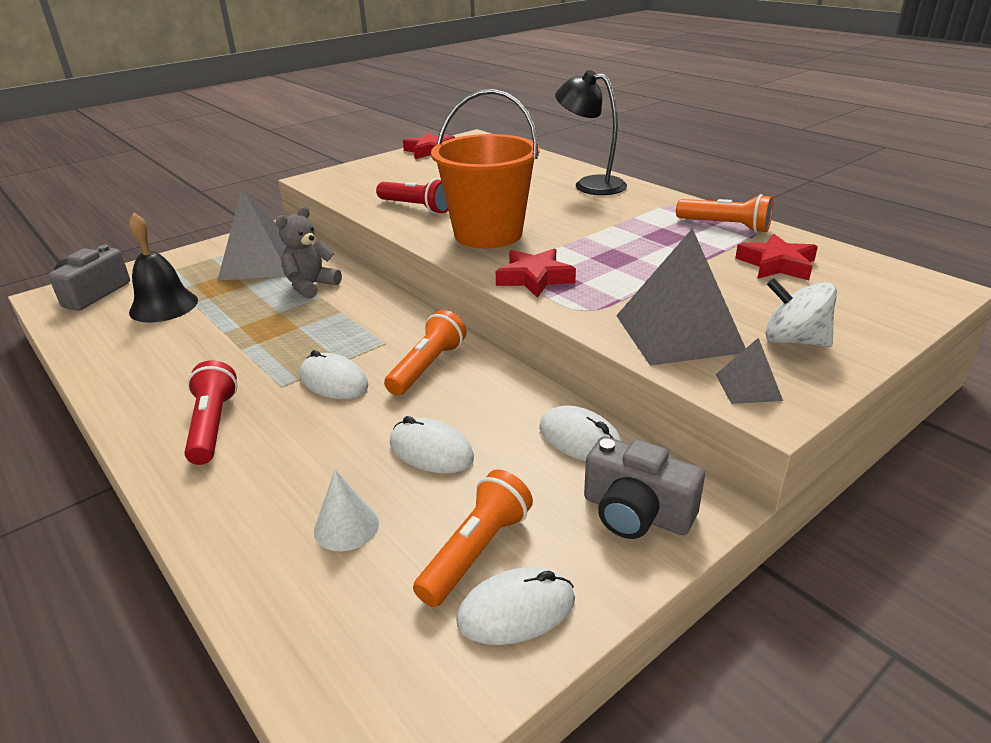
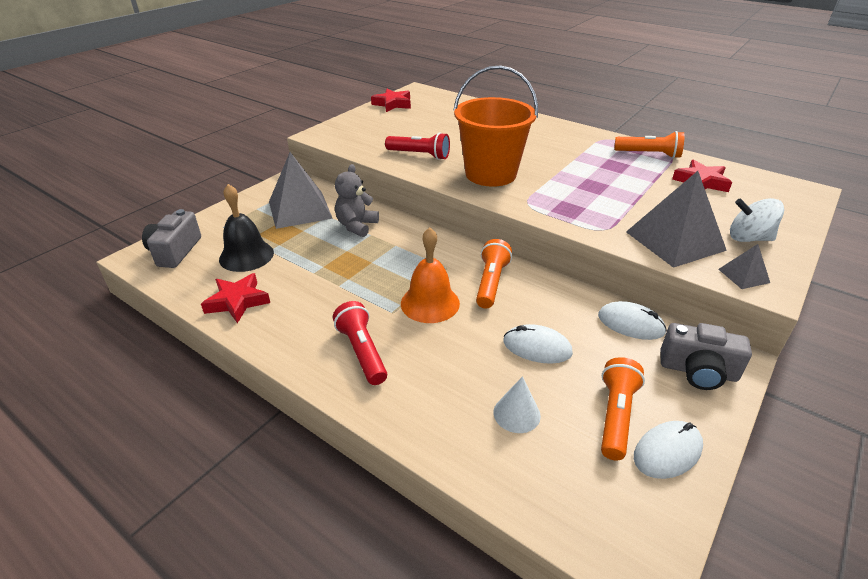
camera: 15 degrees left, 5 degrees up
white mouse [300,350,368,399] -> orange bell [401,227,460,323]
red star [495,249,576,298] -> red star moved to [201,273,270,323]
black lamp [555,70,627,195] -> none

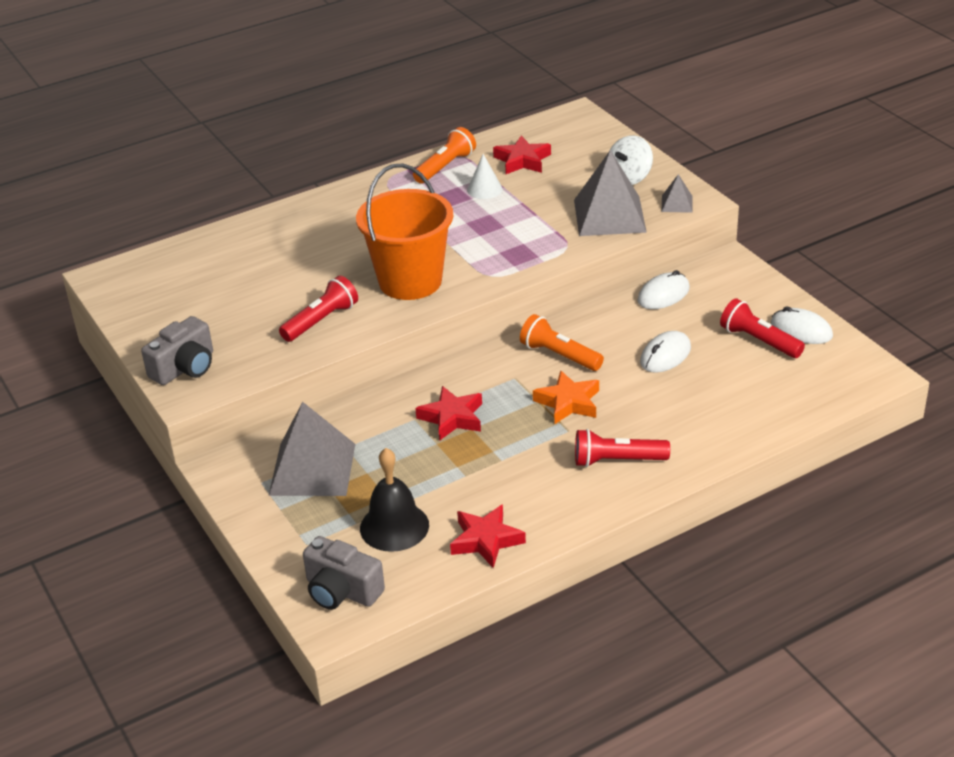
camera: 65 degrees left, 0 degrees up
grey teddy bear [335,164,379,237] -> none
red star [371,89,411,112] -> red star moved to [415,386,482,441]
orange bell [401,227,460,323] -> orange star [533,370,599,424]
white cone [494,376,541,433] -> white cone moved to [467,154,502,199]
orange flashlight [601,357,645,460] -> red flashlight [720,298,805,358]
white mouse [634,421,703,479] -> white mouse turned 45 degrees counterclockwise [771,307,833,344]
grey camera [660,323,752,390] -> grey camera moved to [141,316,213,385]

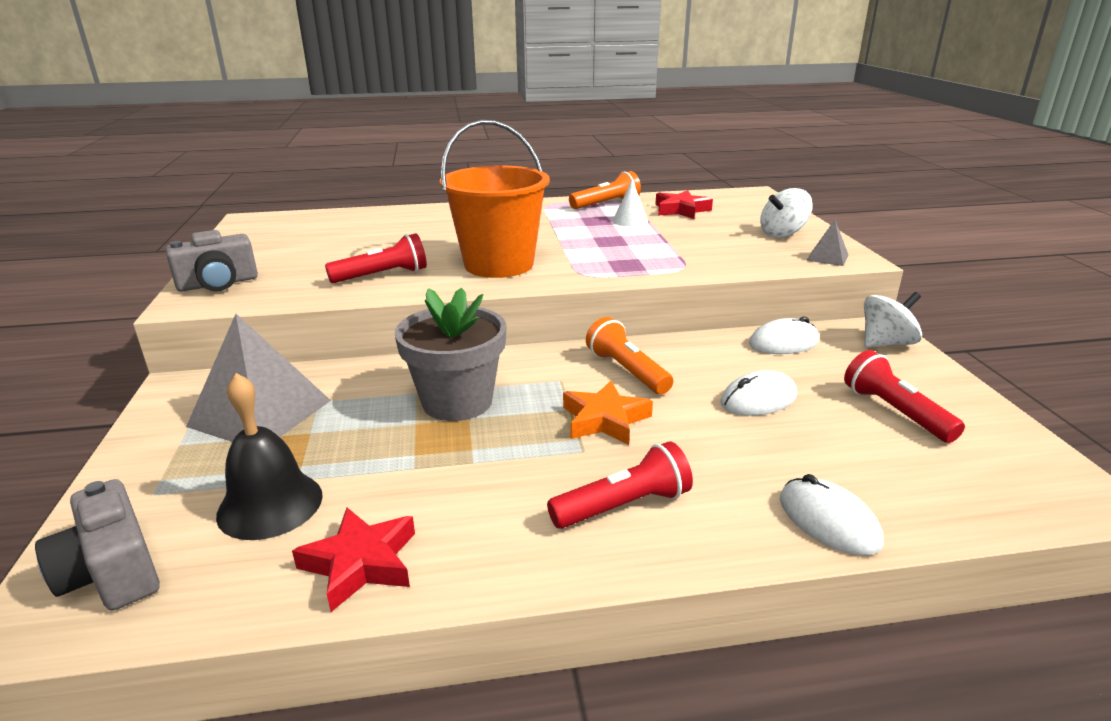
camera: 20 degrees right, 10 degrees down
red star [415,386,482,441] -> grey flower pot [395,287,507,421]
grey pyramid [574,150,647,236] -> none
red flashlight [575,429,670,467] -> red flashlight turned 135 degrees clockwise [547,441,693,529]
white mouse [771,307,833,344] -> white mouse moved to [780,474,883,555]
none -> white spinning top [864,292,922,347]

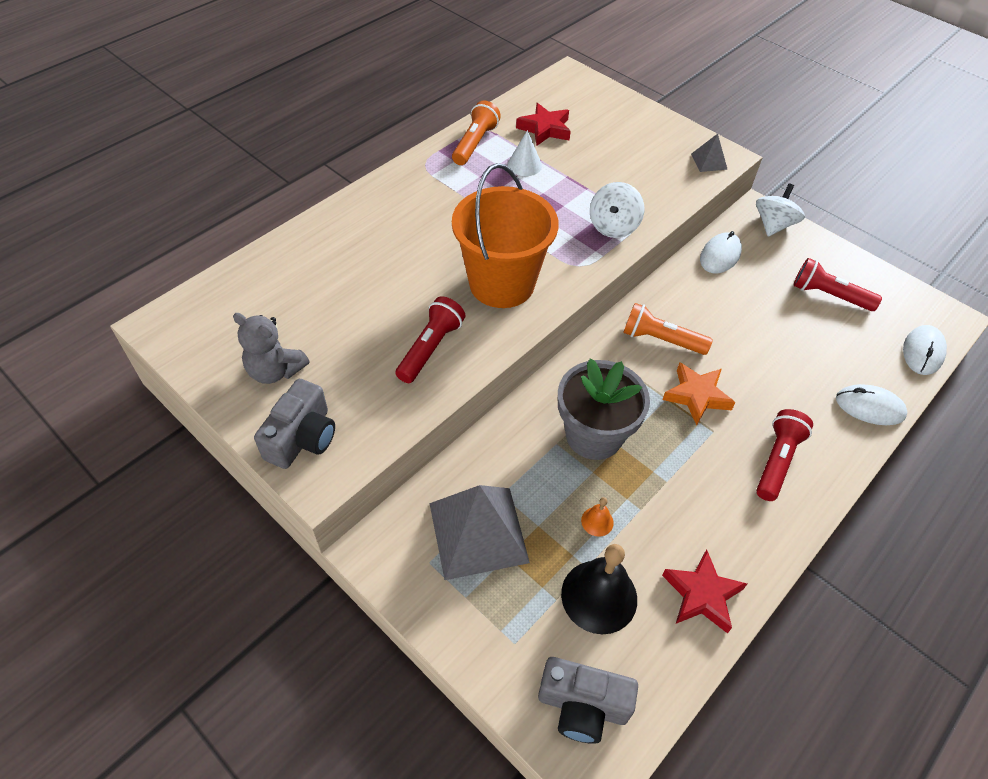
camera: 40 degrees left, 25 degrees up
white mouse [720,370,797,416] -> white mouse moved to [903,325,947,375]
white spinning top [760,188,813,238] -> white spinning top moved to [590,182,644,238]
none -> grey teddy bear [233,313,309,384]
none -> orange bell [581,497,614,537]

